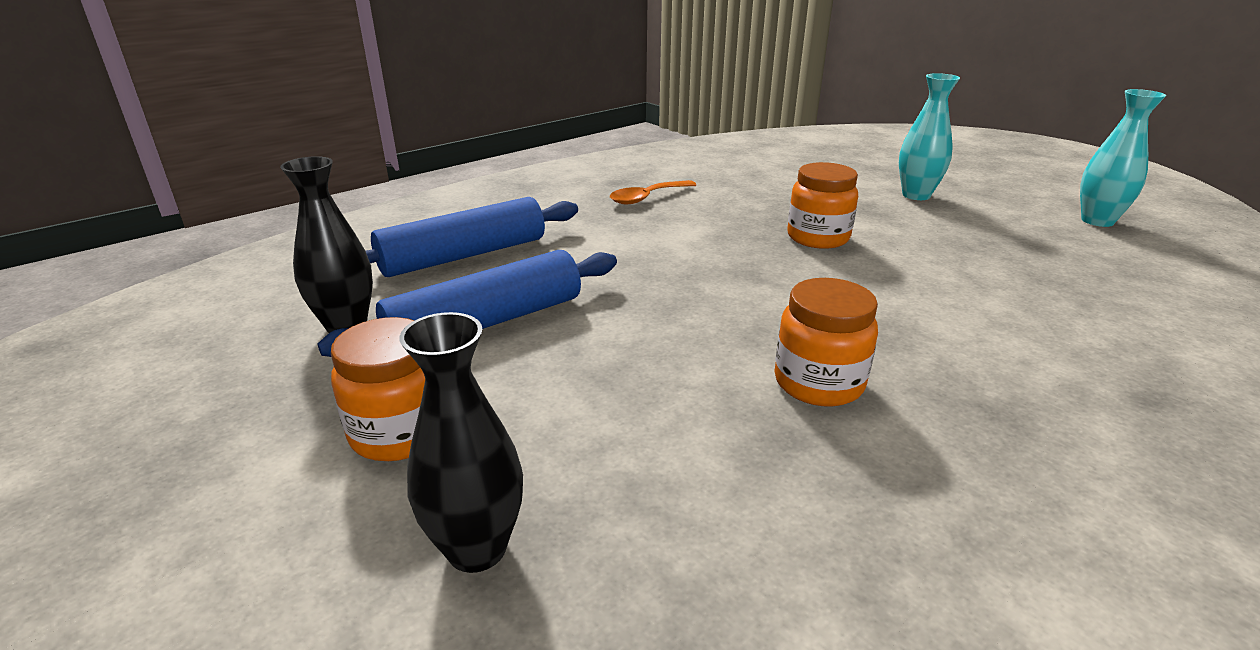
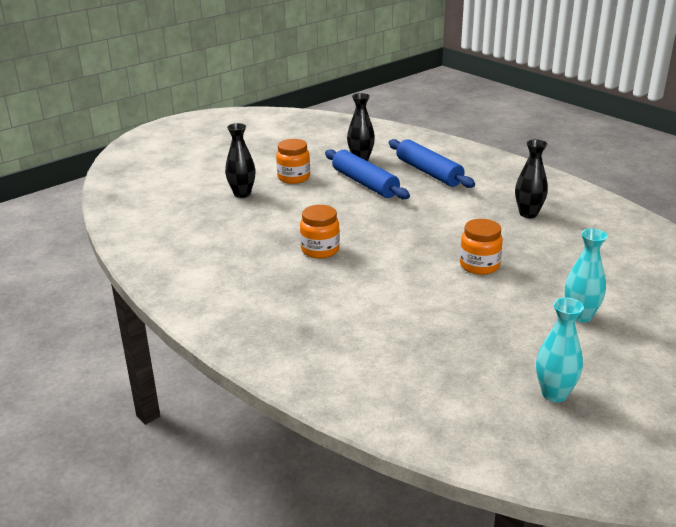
camera: 90 degrees right, 0 degrees up
orange spoon [610,180,696,204] -> black vase [515,139,548,218]

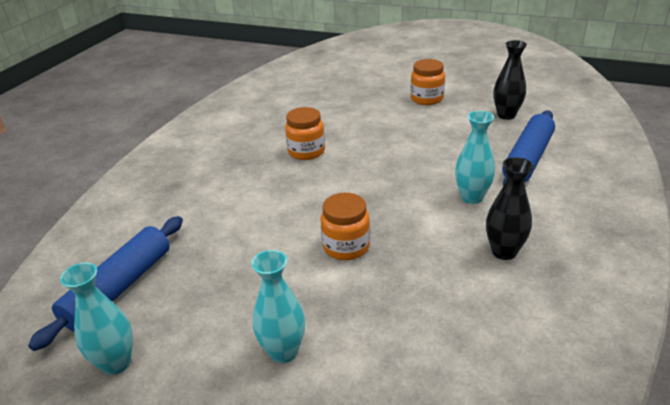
camera: 65 degrees right, 5 degrees up
black vase [225,123,256,198] -> none
blue rolling pin [325,149,410,199] -> blue rolling pin moved to [28,216,183,351]
none -> turquoise vase [455,111,495,204]

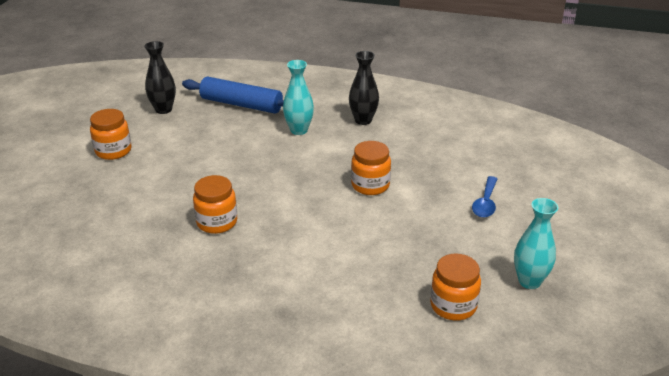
camera: 100 degrees left, 0 degrees up
blue rolling pin [28,216,183,351] -> orange jar [430,253,481,321]
turquoise vase [252,250,305,363] -> blue spoon [472,176,497,218]

